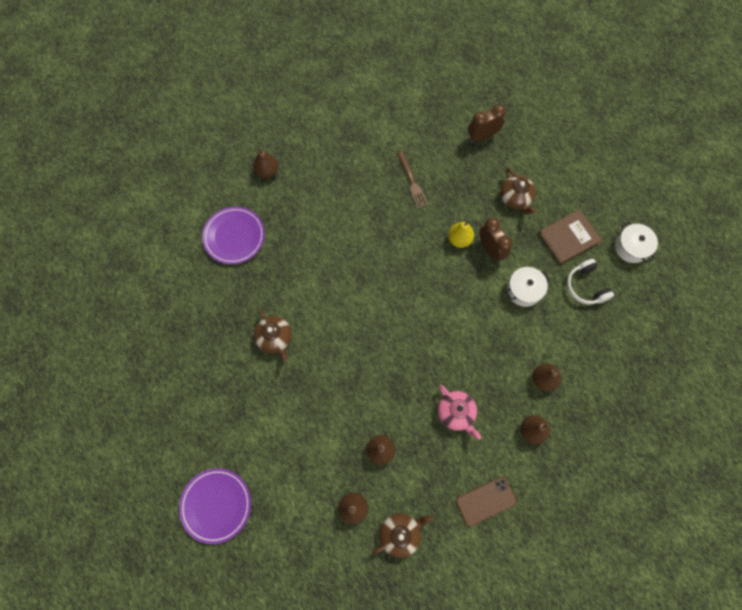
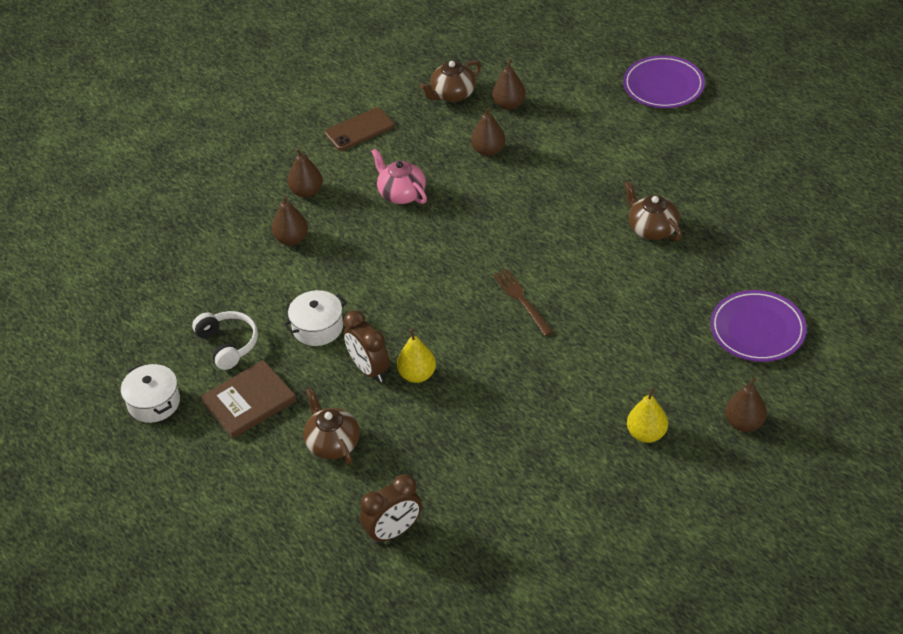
camera: 175 degrees right, 25 degrees down
brown fork [397,151,428,208] -> brown fork moved to [493,269,553,336]
none -> yellow pear [627,388,668,443]

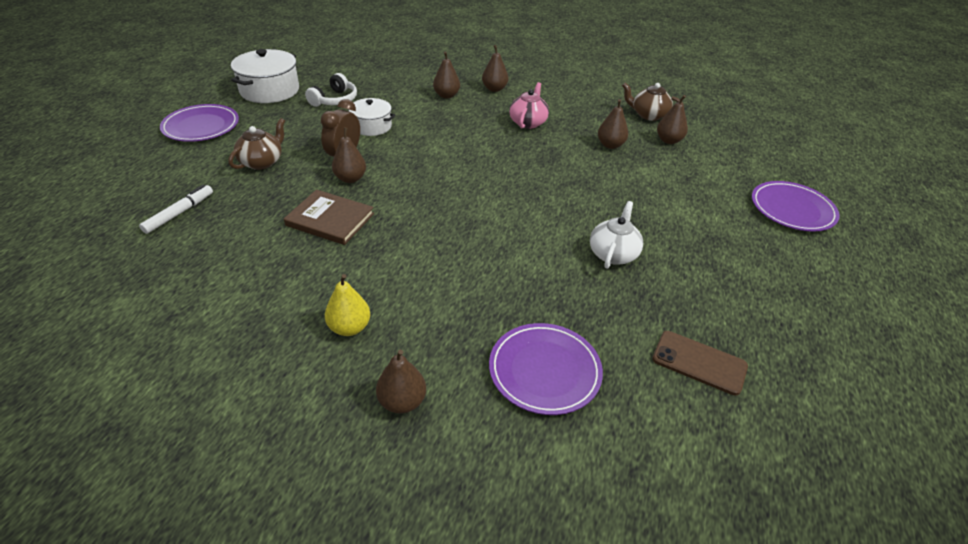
camera: 55 degrees right, 5 degrees down
white pot [121,364,180,423] -> white pot [231,49,299,103], size x1.57
brown book [200,360,296,439] -> brown book moved to [284,190,374,245]
brown phone [325,108,394,151] -> brown phone moved to [652,331,748,396]
brown clock [360,474,422,544] -> white marker [139,185,213,234]
yellow pear [397,329,436,383] -> brown pear [332,128,366,183]
brown fork [493,269,553,336] -> none
brown teapot [624,181,682,241] -> white teapot [590,201,643,269]
none -> purple plate [160,104,239,142]

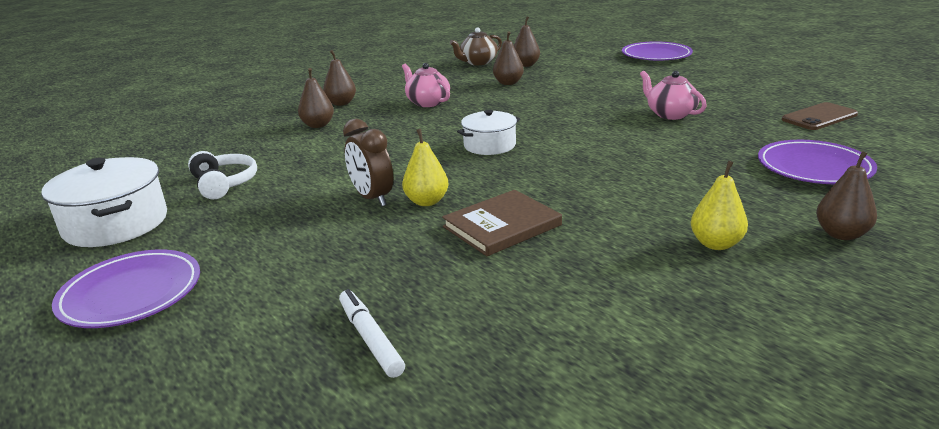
camera: 55 degrees left, 15 degrees down
brown teapot [228,118,285,170] -> none
brown pear [332,128,366,183] -> yellow pear [402,129,448,206]
white pot [347,98,396,136] -> white pot moved to [457,110,520,155]
white teapot [590,201,643,269] -> pink teapot [640,71,707,120]

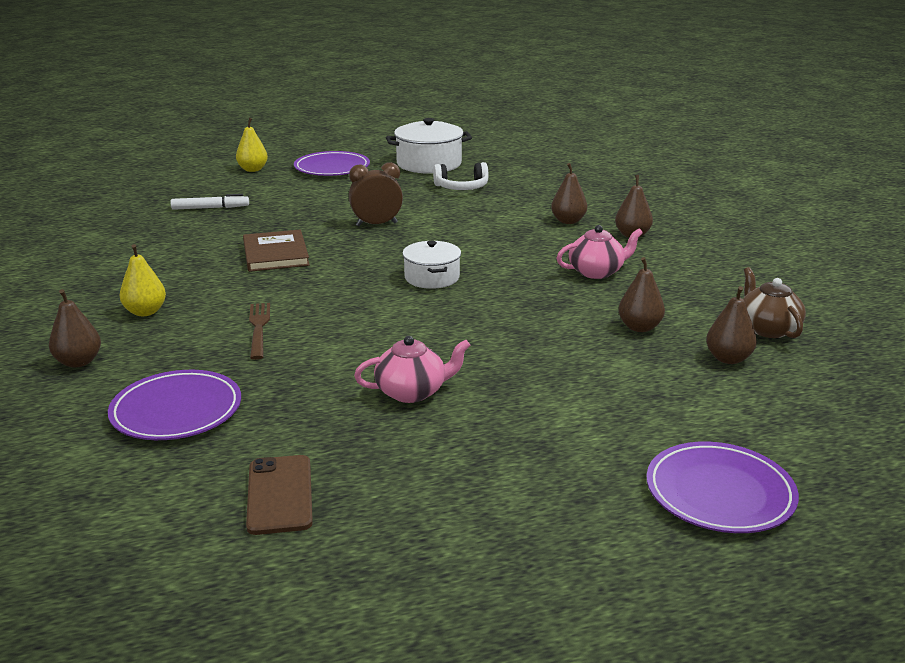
camera: 110 degrees right, 0 degrees up
yellow pear [402,129,448,206] -> yellow pear moved to [236,118,268,172]
none -> brown fork [249,303,270,360]

